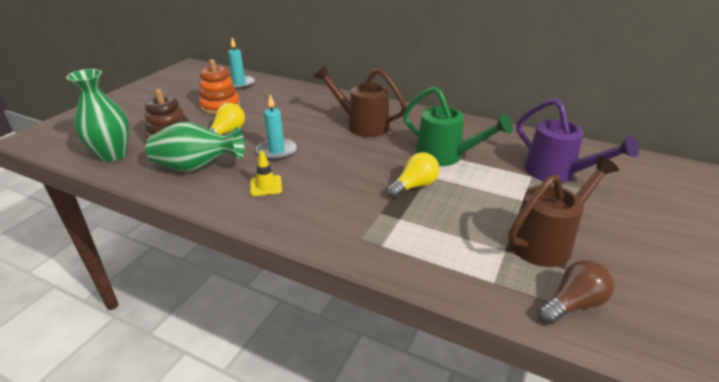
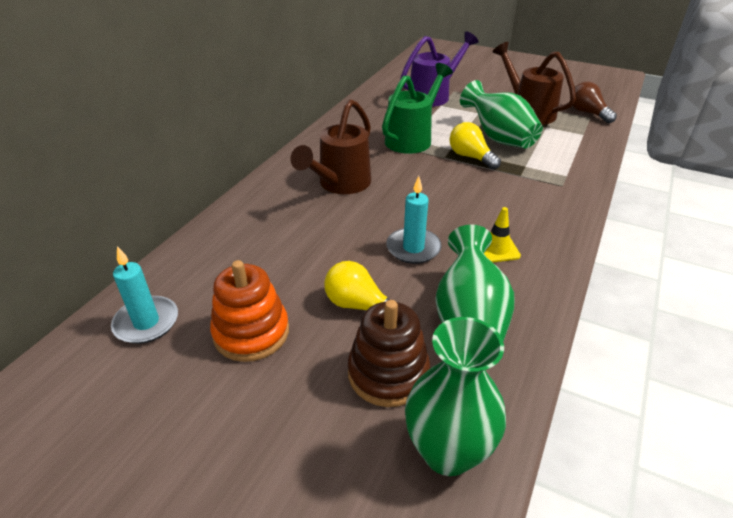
camera: 90 degrees left, 5 degrees up
none -> green vase [460,80,543,148]

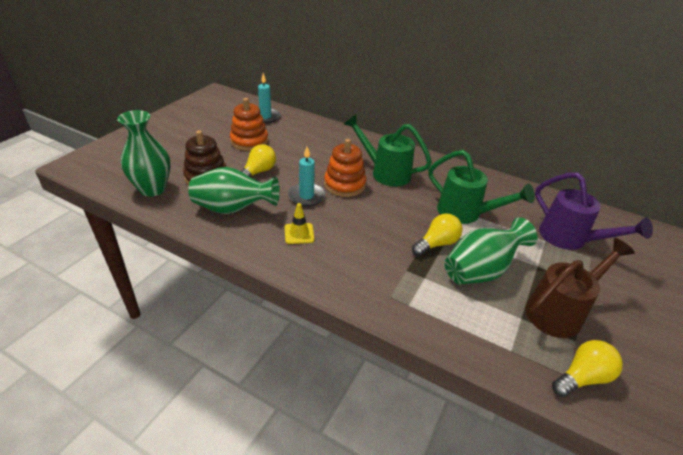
camera: 90 degrees right, 0 degrees up
brown watering can [291,99,371,194] -> green watering can [344,114,432,187]
brown light bulb [570,82,617,123] -> yellow light bulb [552,340,623,397]
none -> orange stacking toy [324,139,366,197]

